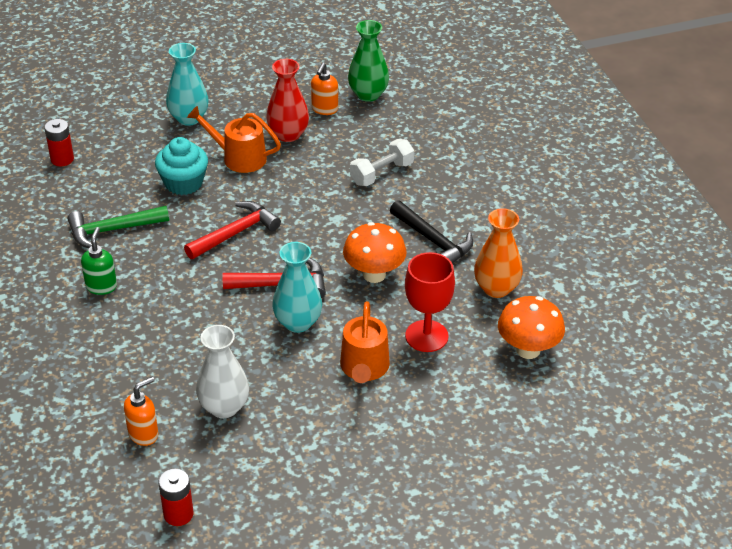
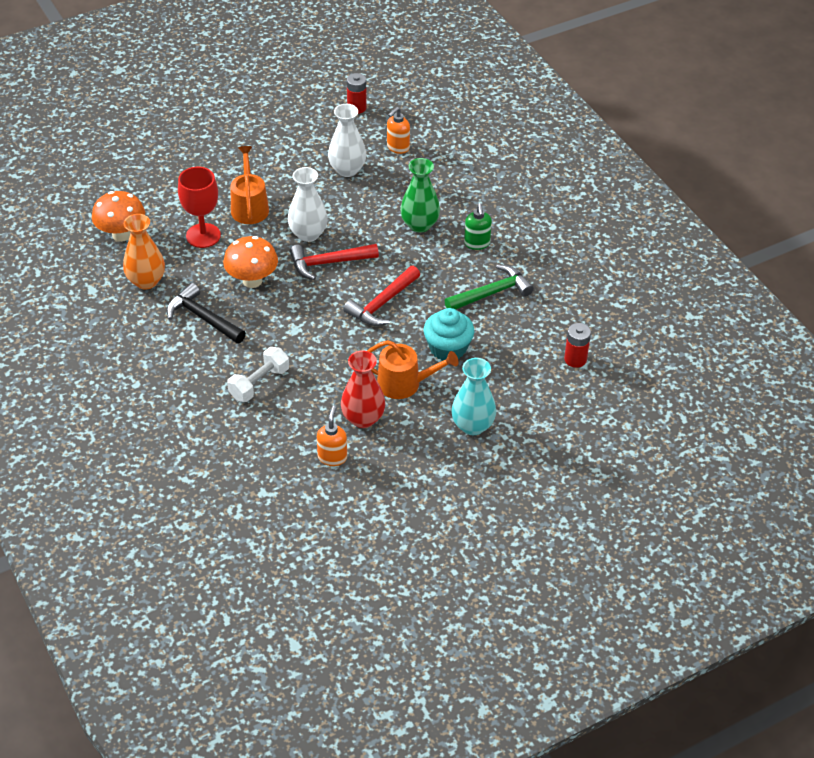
camera: 170 degrees right, 5 degrees up
turquoise vase [272,242,322,333] -> white vase [288,167,328,242]
green vase [348,20,389,102] -> green vase moved to [400,158,440,233]

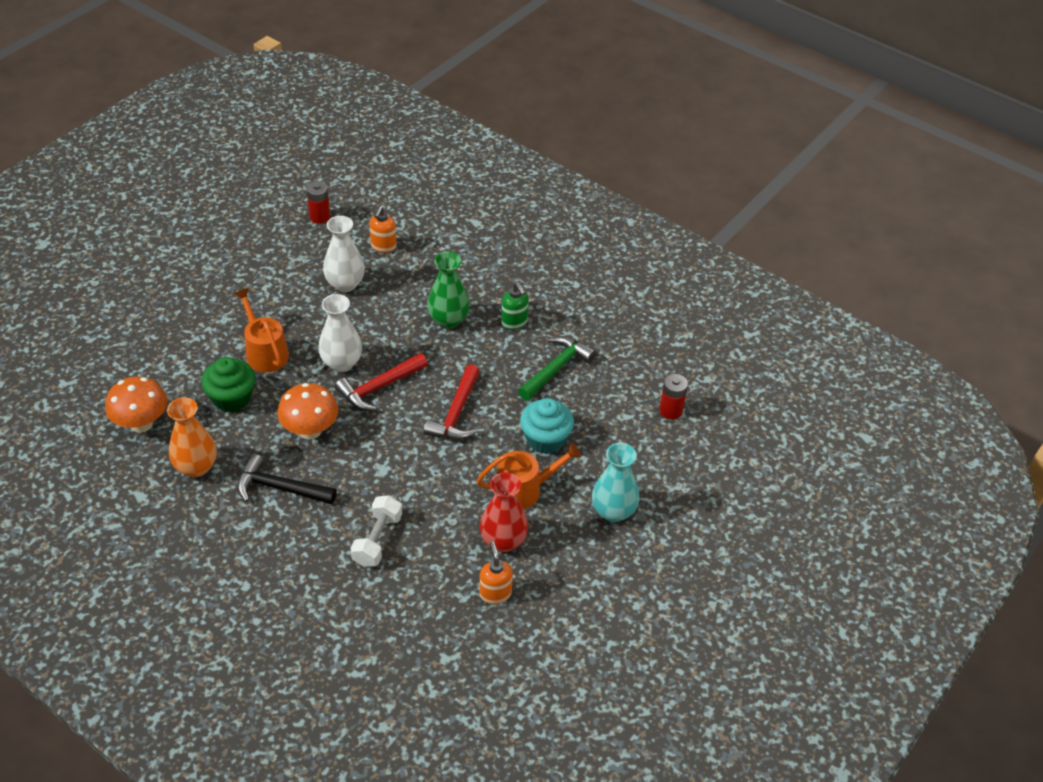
camera: 25 degrees left, 0 degrees up
red goblet [178,167,221,248] -> green cupcake [201,357,255,412]

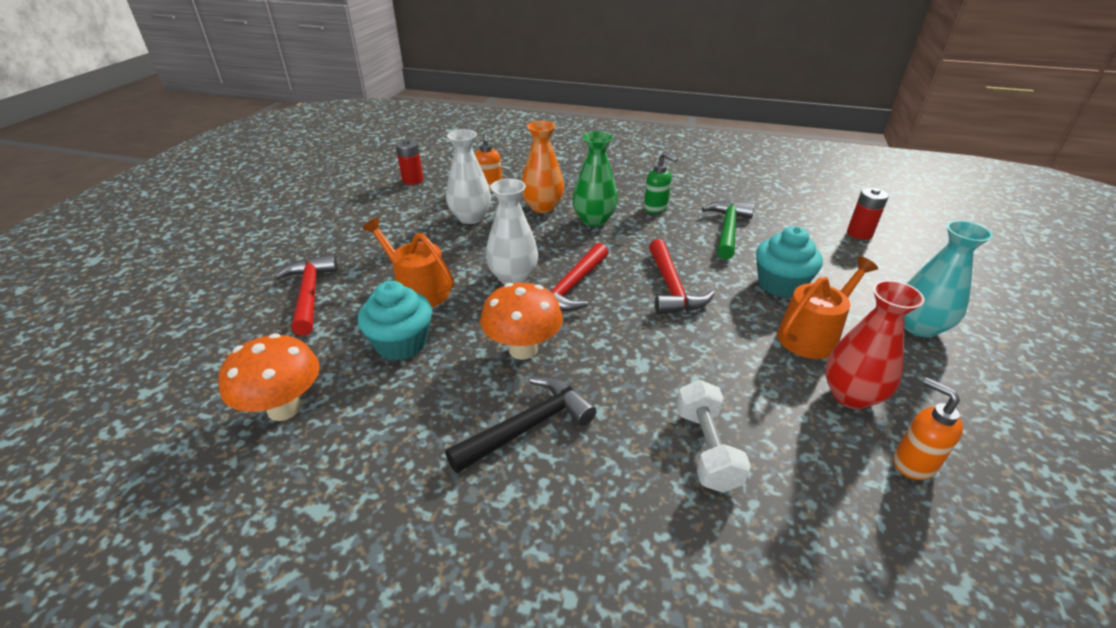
camera: 20 degrees left, 10 degrees down
orange vase [167,397,217,477] -> orange vase moved to [522,121,564,213]
green cupcake [201,357,255,412] -> turquoise cupcake [358,281,432,361]
black hammer [237,454,337,504] -> black hammer turned 150 degrees clockwise [445,376,597,474]
none -> red hammer [274,254,338,336]

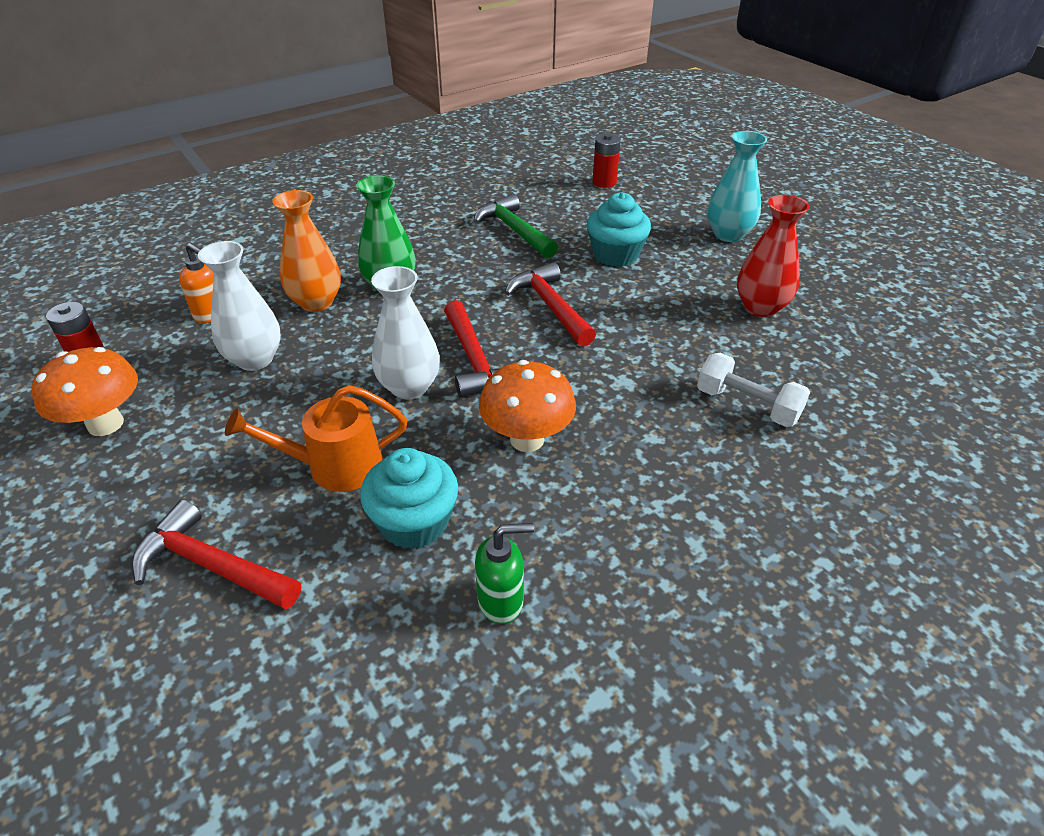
camera: 50 degrees left, 5 degrees up
orange mushroom [219,333,320,421] -> orange mushroom moved to [32,347,138,436]
black hammer [445,376,597,474] -> none
green soap dispenser [644,152,678,214] -> green soap dispenser moved to [475,523,534,624]
red hammer [649,239,714,315] -> red hammer turned 150 degrees counterclockwise [505,262,596,347]
orange watering can [777,256,878,359] -> none
orange soap dispenser [893,378,963,480] -> none

